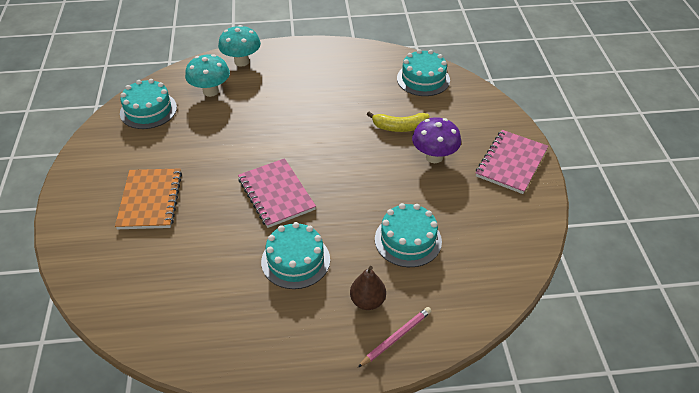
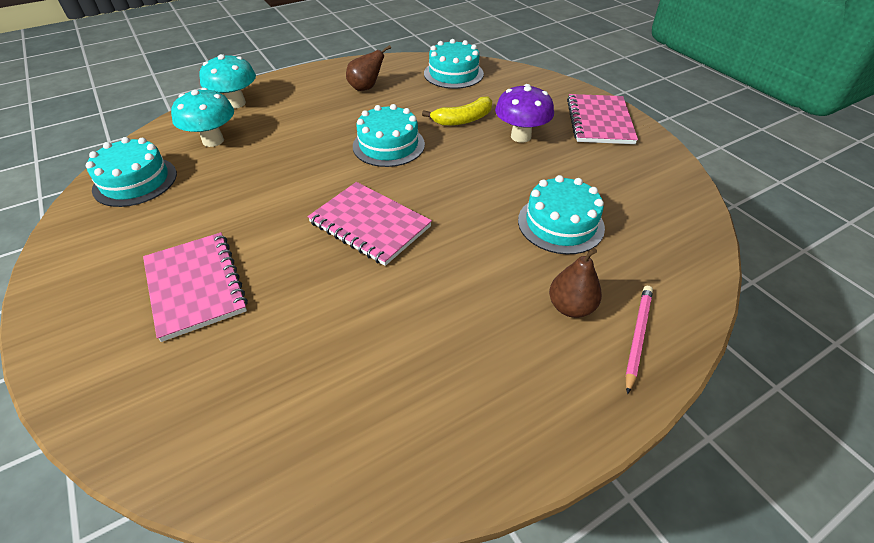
camera: 25 degrees left, 0 degrees up
orange notebook [115,168,182,229] -> pink notebook [143,232,248,342]
turquoise cake [261,222,330,289] -> turquoise cake moved to [353,104,425,167]
none -> brown pear [346,45,391,91]

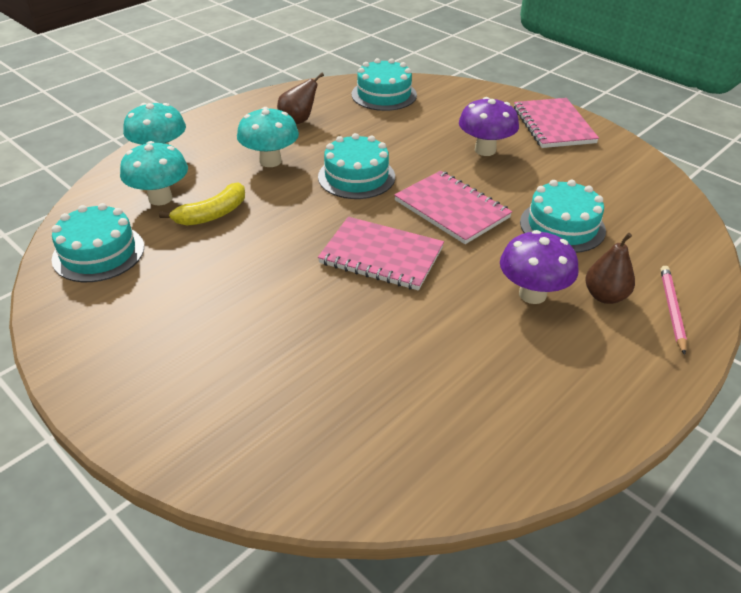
camera: 15 degrees left, 5 degrees down
pink notebook [143,232,248,342] -> pink notebook moved to [394,171,512,244]
yellow banana [422,97,492,126] -> yellow banana moved to [159,183,245,226]
none -> turquoise mushroom [237,107,299,167]
none -> purple mushroom [500,230,579,304]

